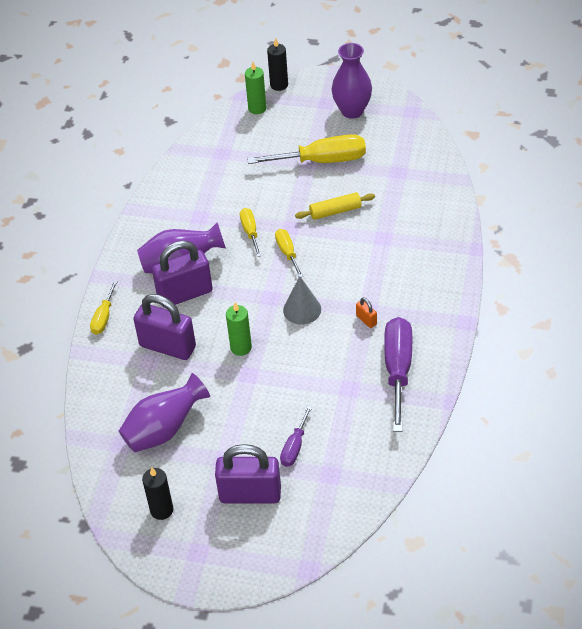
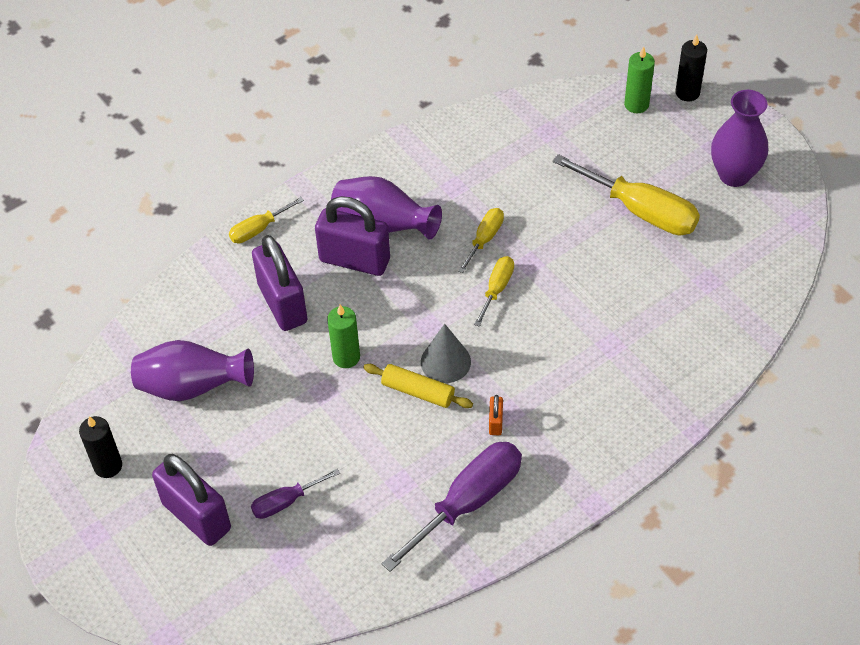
camera: 40 degrees right, 5 degrees up
yellow rolling pin [295,192,375,220] -> yellow rolling pin moved to [364,364,473,408]

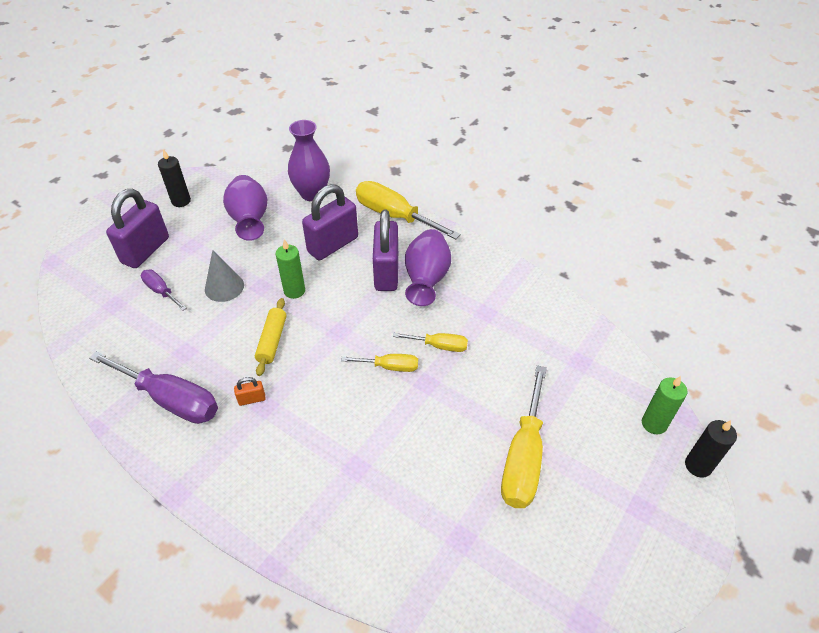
camera: 70 degrees right, 5 degrees down
yellow screwdriver [229,197,304,243] -> yellow screwdriver [356,181,461,239], size x1.90
grey cone [421,324,471,383] -> grey cone moved to [205,250,244,302]
purple vase [711,90,768,187] -> purple vase moved to [288,120,330,201]

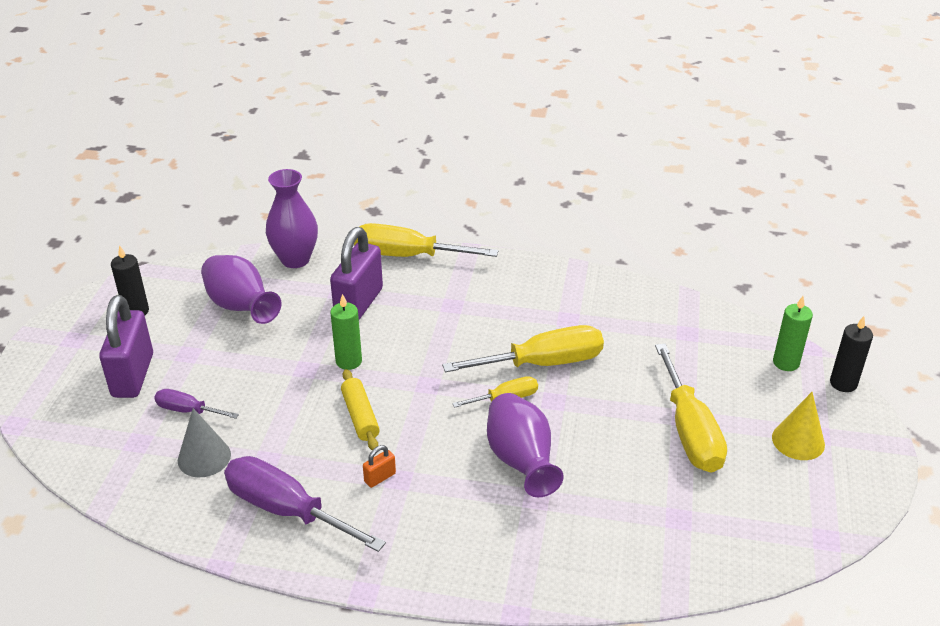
camera: 25 degrees left, 10 degrees down
purple screwdriver [89,351,218,424] -> purple screwdriver turned 150 degrees counterclockwise [224,456,386,552]
grey cone [205,250,244,302] -> grey cone moved to [178,408,231,477]
purple padlock [373,210,398,291] -> none
yellow screwdriver [393,333,468,352] -> yellow screwdriver [442,325,604,372], size x1.90
purple vase [405,229,451,306] -> purple vase moved to [487,393,564,497]
none -> yellow cone [772,392,825,460]

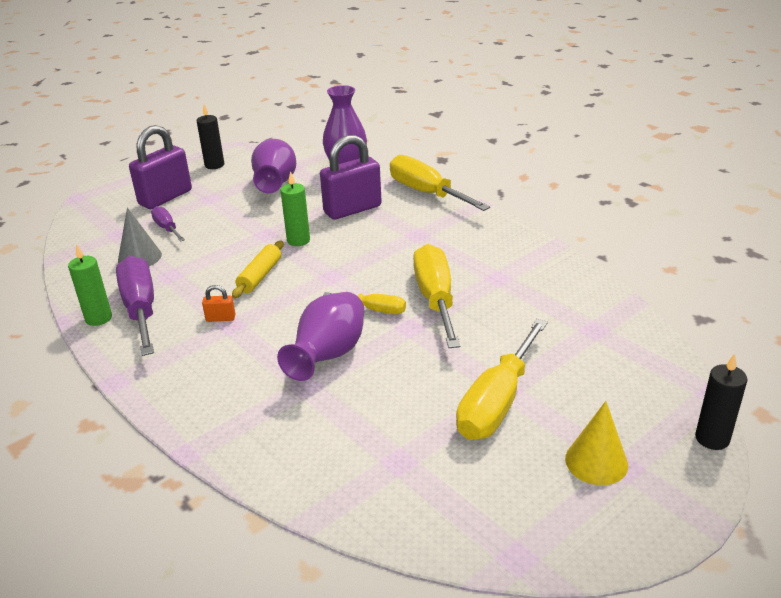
camera: 40 degrees right, 5 degrees down
yellow screwdriver [442,325,604,372] -> yellow screwdriver turned 120 degrees counterclockwise [413,244,460,348]
green candle [773,296,813,371] -> green candle moved to [68,244,112,326]

